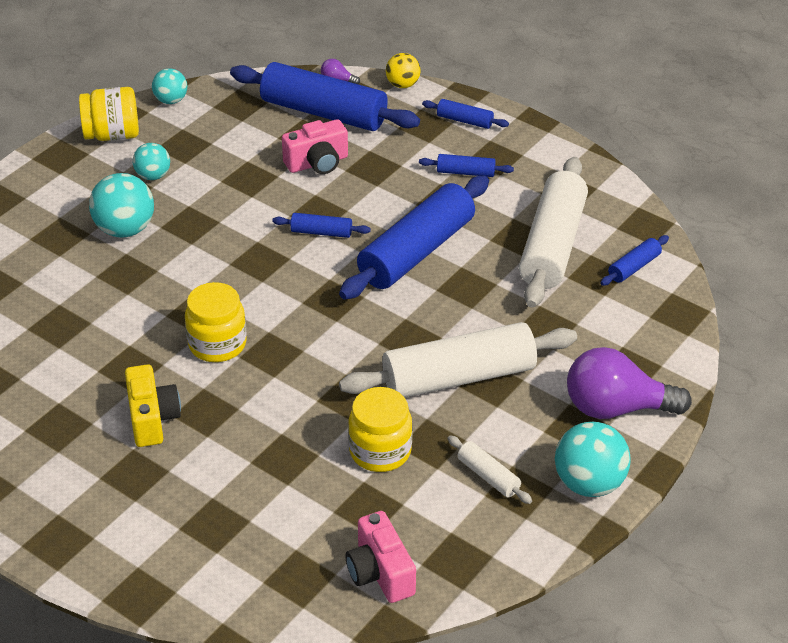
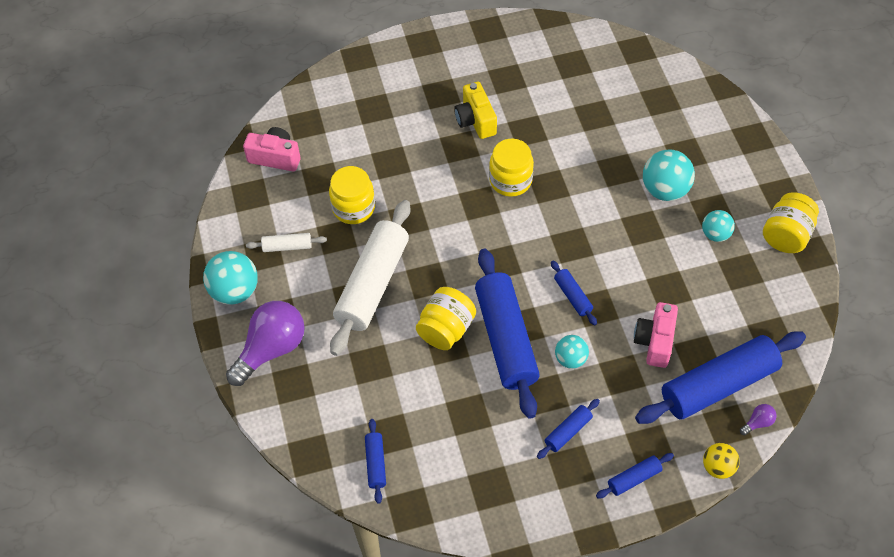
camera: 130 degrees right, 15 degrees up
yellow camera [125,365,181,447] -> yellow camera turned 45 degrees clockwise [454,82,497,139]
turquoise ball [152,68,187,104] -> turquoise ball moved to [555,335,589,369]
blue rolling pin [272,213,371,238] -> blue rolling pin turned 75 degrees counterclockwise [551,261,597,325]
white rolling pin [519,157,588,308] -> none
none -> yellow jar [416,287,476,350]

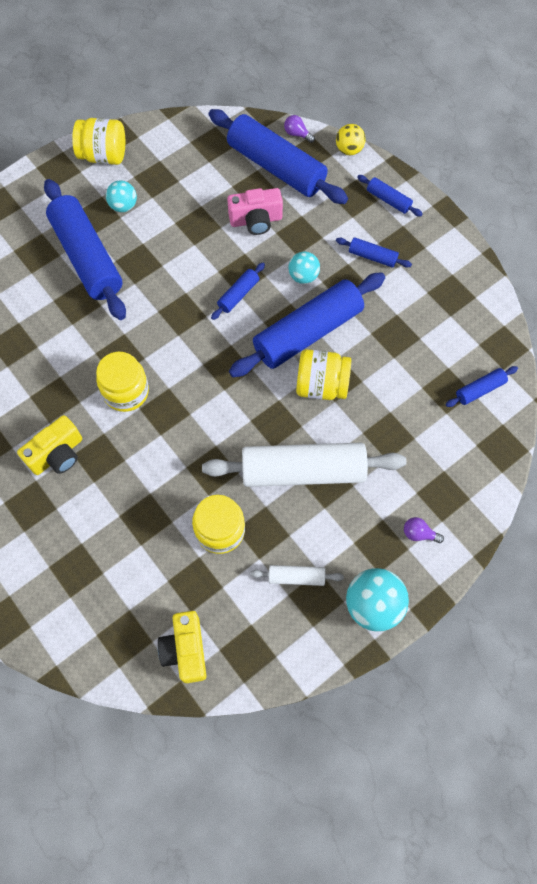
camera: 115 degrees left, 10 degrees up
purple light bulb [226,301,305,386] -> purple light bulb [404,517,444,543], size x0.41
pink camera [243,127,301,171] -> yellow camera [158,611,206,683]
white rolling pin [246,233,327,252] -> white rolling pin turned 60 degrees counterclockwise [250,565,344,586]
turquoise ball [643,149,695,201] -> blue rolling pin [44,179,126,320]

